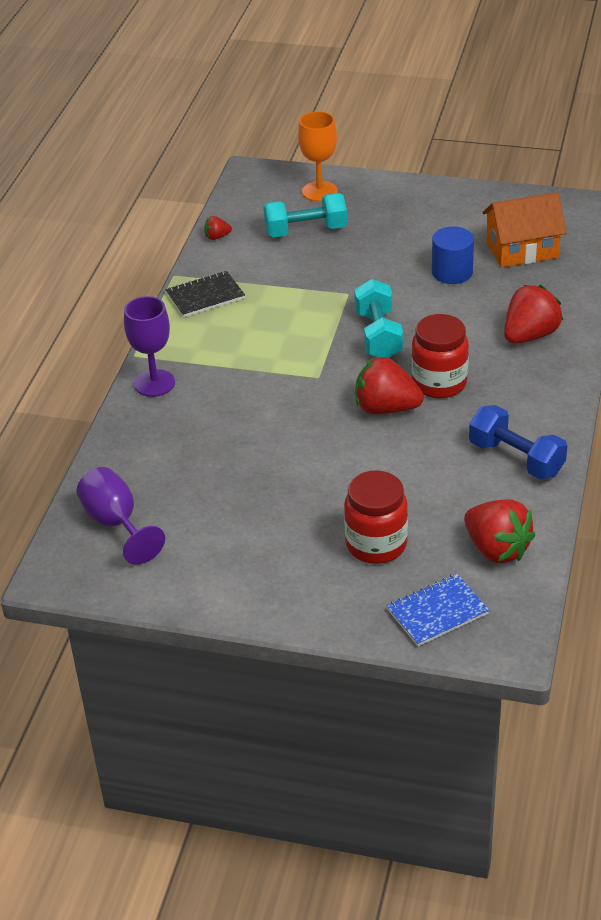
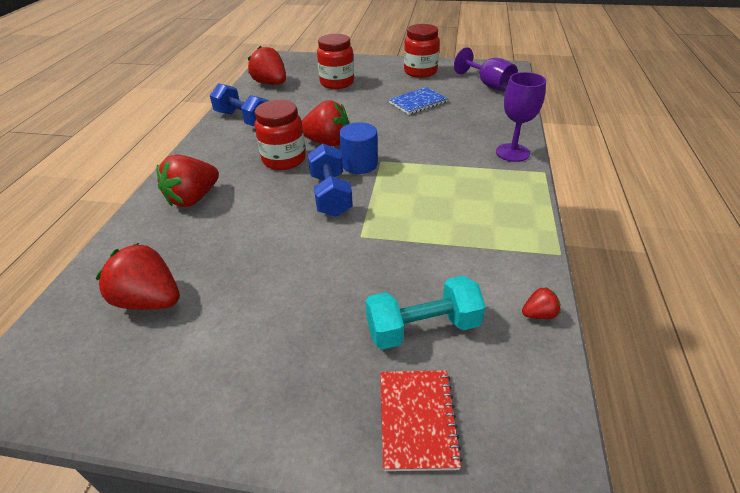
camera: 175 degrees right, 0 degrees up
black notebook [165,271,245,317] -> none
orange goblet [298,111,338,202] -> red notebook [380,370,463,471]
turquoise dumbbell [354,279,403,358] -> blue dumbbell [308,144,353,217]
blue notebook [387,574,489,646] -> blue notebook moved to [388,87,448,115]
blue cylinder [432,226,474,284] -> blue cylinder moved to [339,122,378,174]
orange house [482,192,567,268] -> red strawberry [96,243,180,310]
none -> red jar [404,24,440,78]

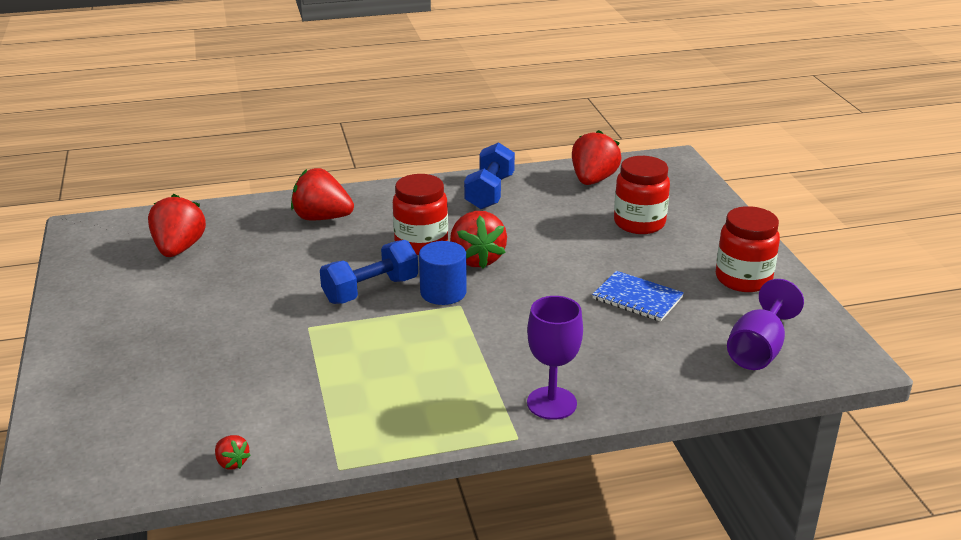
camera: 65 degrees right, 10 degrees down
turquoise dumbbell [365,276,486,350] -> none
red notebook [380,370,463,471] -> none

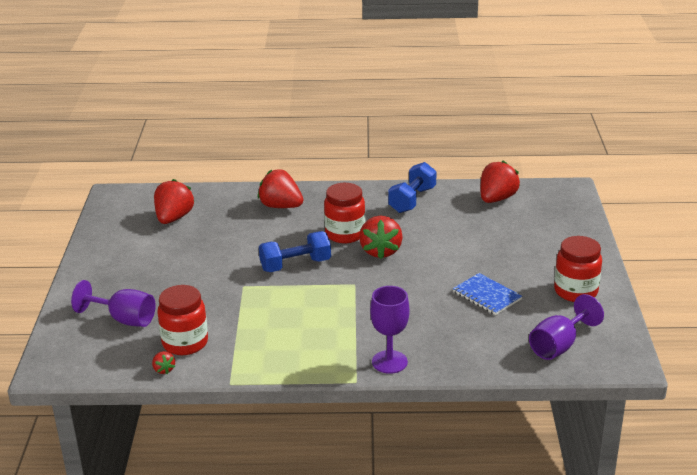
camera: 15 degrees right, 0 degrees up
blue cylinder [419,241,467,305] -> none
red jar [614,156,670,234] -> red jar moved to [157,285,208,355]
none -> purple goblet [71,280,156,327]

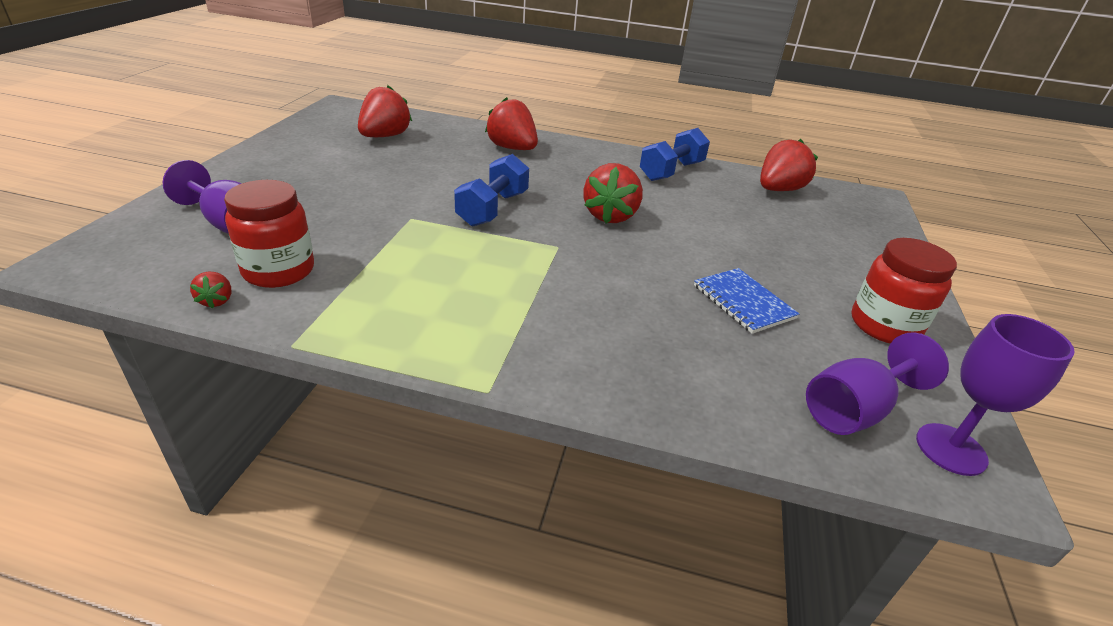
camera: 10 degrees right, 5 degrees up
blue dumbbell [259,231,331,272] -> blue dumbbell turned 60 degrees counterclockwise [454,154,529,227]
red jar [324,183,365,243] -> none
purple goblet [370,286,409,374] -> purple goblet moved to [916,314,1075,476]

